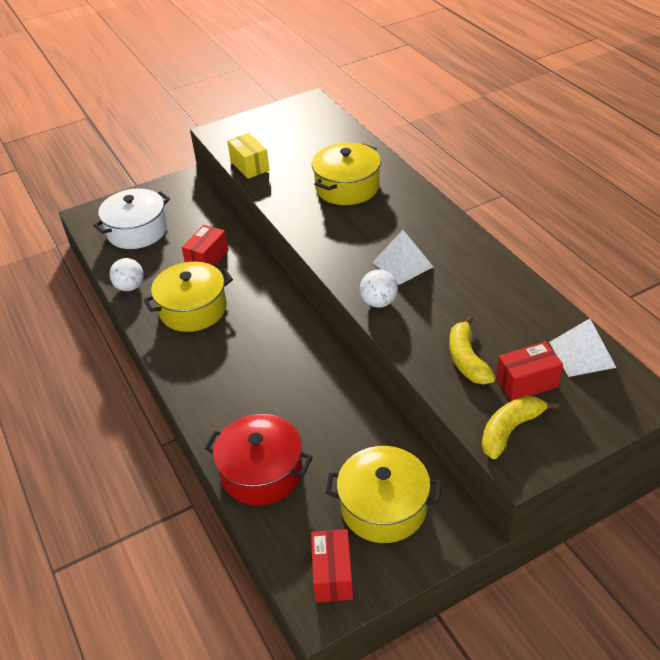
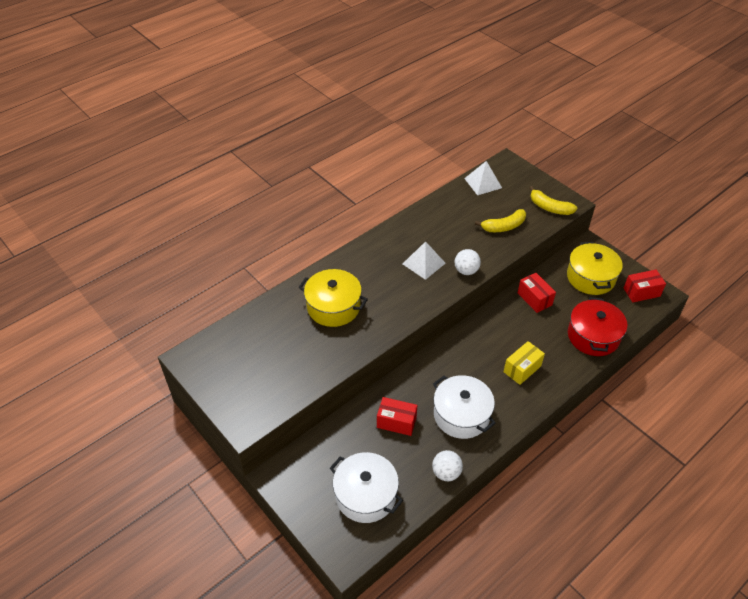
camera: 105 degrees left, 5 degrees up
yellow pot [144,262,233,332] -> white pot [433,375,496,439]
yellow box [227,133,269,179] -> yellow box moved to [503,341,545,385]
red box [496,342,563,401] -> red box moved to [518,273,556,313]

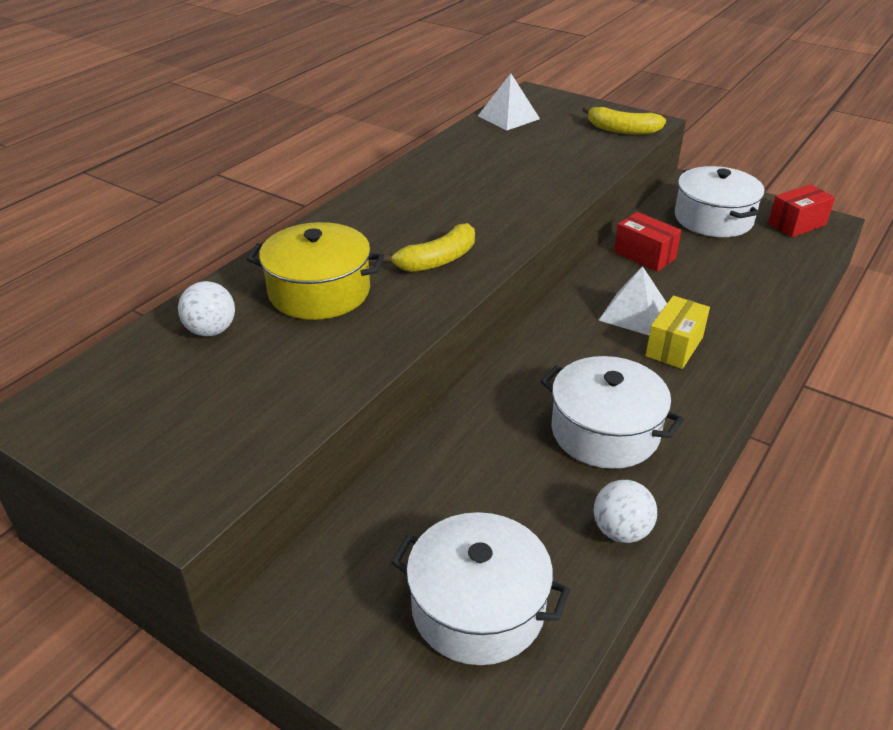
camera: 15 degrees left, 10 degrees down
red box [377,397,417,436] -> none
white pyramid [403,241,446,280] -> white pyramid moved to [598,266,667,335]
white ball [455,249,481,275] -> white ball moved to [178,281,235,336]
yellow banana [475,209,526,232] -> yellow banana moved to [382,223,475,272]
yellow pot [567,242,623,295] -> white pot [675,166,765,237]
red pot [568,297,627,356] -> none

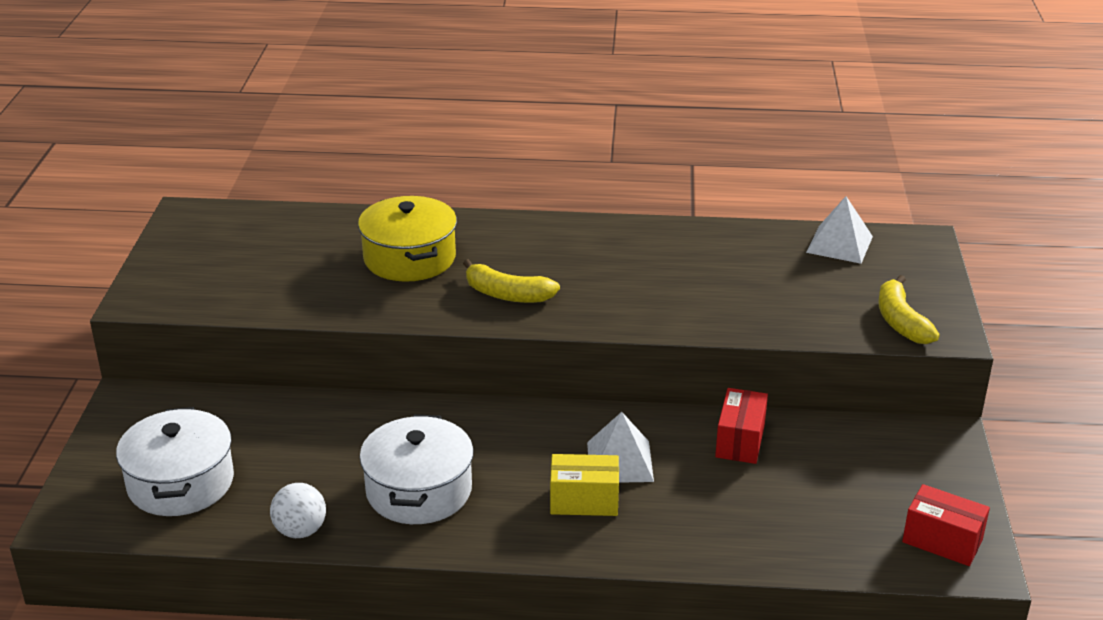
camera: 60 degrees right, 5 degrees down
white ball [178,281,235,336] -> none
white pot [675,166,765,237] -> none

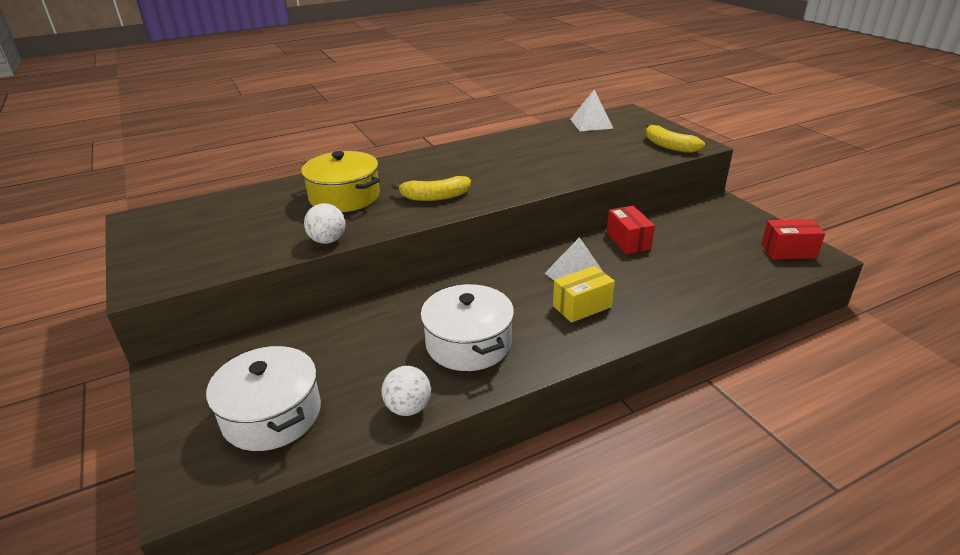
camera: 30 degrees left, 0 degrees up
none -> white ball [304,203,345,244]

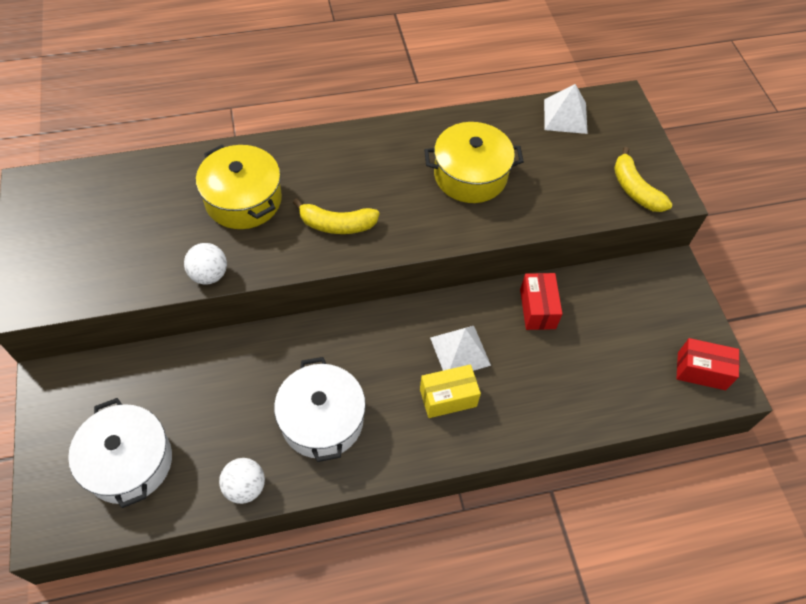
camera: 10 degrees right, 25 degrees up
none -> yellow pot [424,122,524,203]

